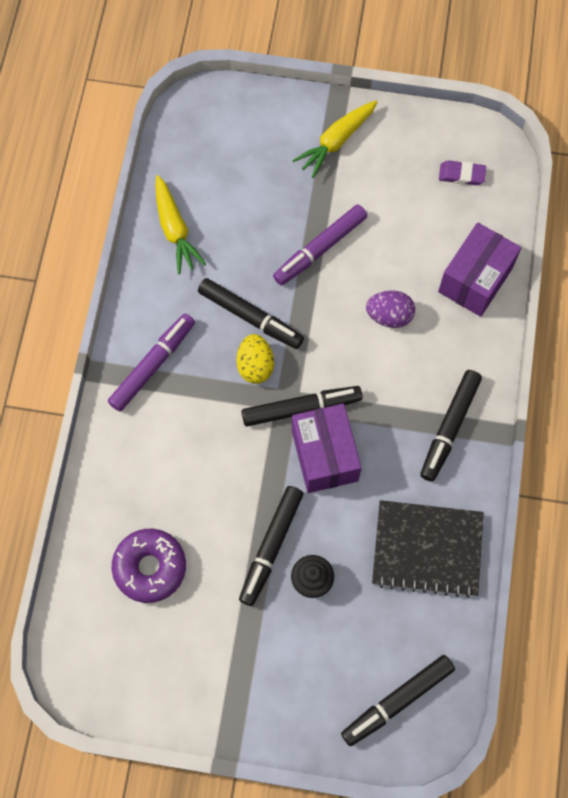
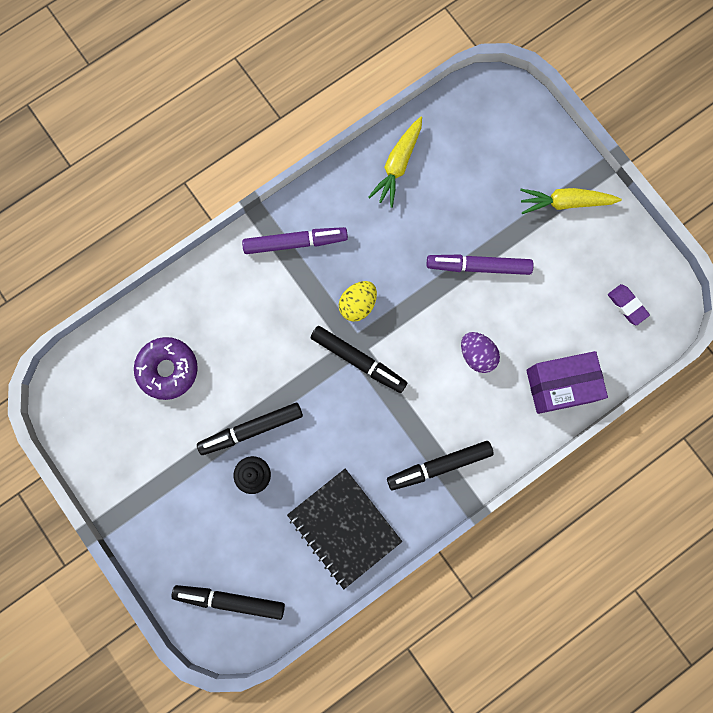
camera: 45 degrees right, 10 degrees up
black marker [198,278,304,349] -> none
purple box [292,404,362,493] -> none

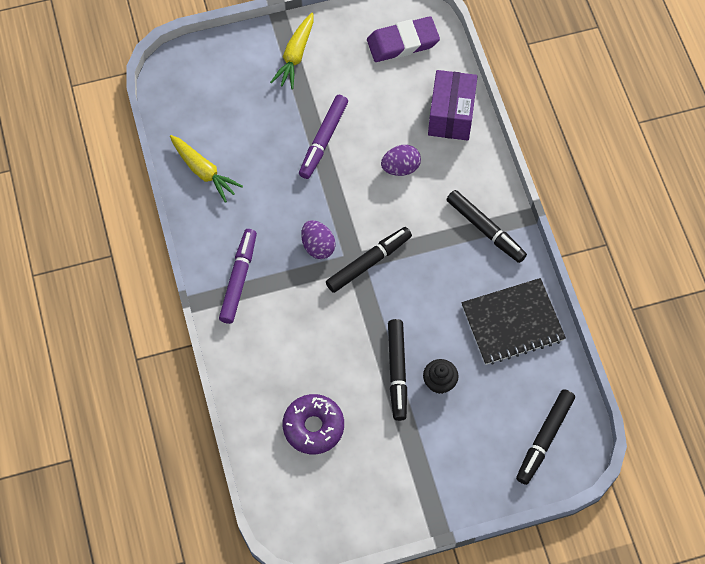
camera: 70 degrees left, 15 degrees down
yellow egg [339,281,377,322] -> purple egg [301,220,335,259]
black marker [387,441,494,490] -> black marker turned 45 degrees counterclockwise [447,190,527,263]
purple eraser [608,284,650,325] -> purple eraser [367,16,440,62], size x1.83

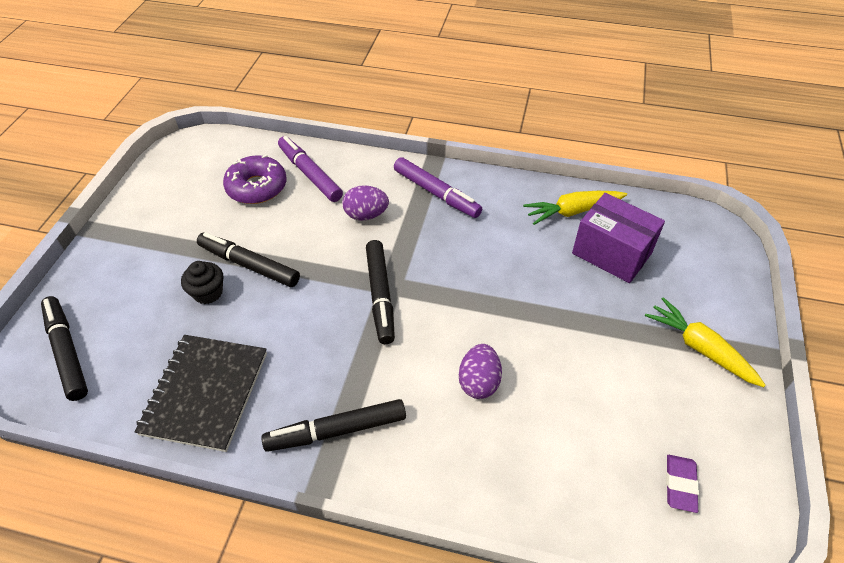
camera: 120 degrees right, 15 degrees down
purple marker [299,95,348,179] -> purple marker moved to [278,136,343,202]
purple egg [301,220,335,259] -> purple egg moved to [342,185,389,221]
purple eraser [367,16,440,62] -> purple eraser [666,455,699,513], size x0.55
purple box [428,70,478,141] -> purple box moved to [572,193,665,283]

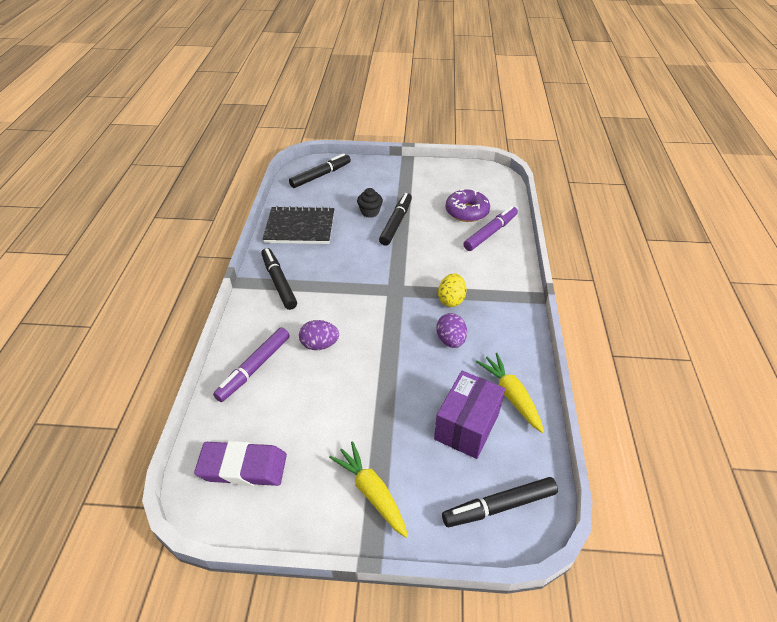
camera: 80 degrees right, 5 degrees down
purple egg [342,185,389,221] -> purple egg moved to [436,313,467,348]
black marker [366,240,395,344] -> black marker moved to [442,477,558,527]
purple marker [394,157,482,218] -> purple marker moved to [213,327,290,402]
yellow carrot [645,297,766,387] -> yellow carrot turned 75 degrees counterclockwise [329,441,408,538]
purple eraser [666,455,699,513] -> purple eraser [194,441,287,486], size x1.83
none -> yellow egg [438,273,467,307]

